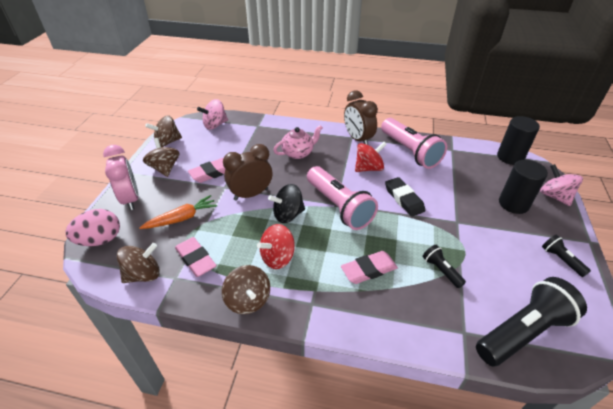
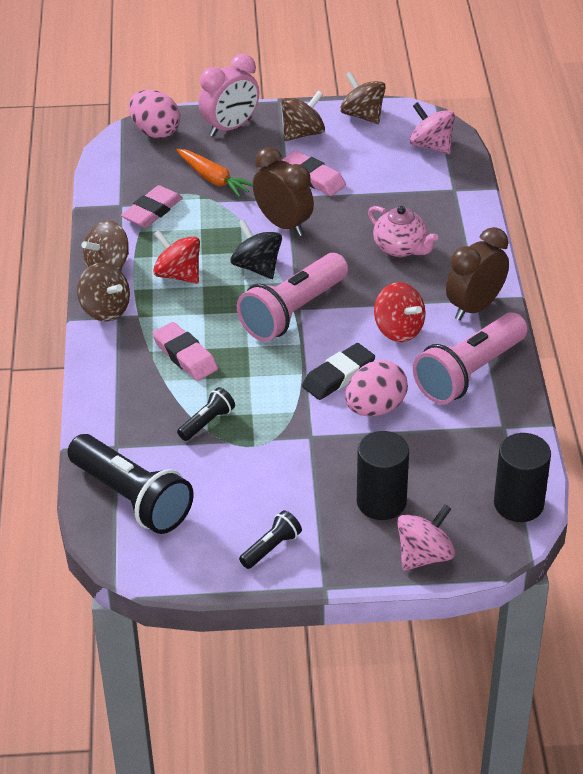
camera: 75 degrees right, 0 degrees up
brown spinning top [117,243,160,283] -> brown spinning top moved to [77,263,130,322]
none -> pink egg [345,360,408,417]

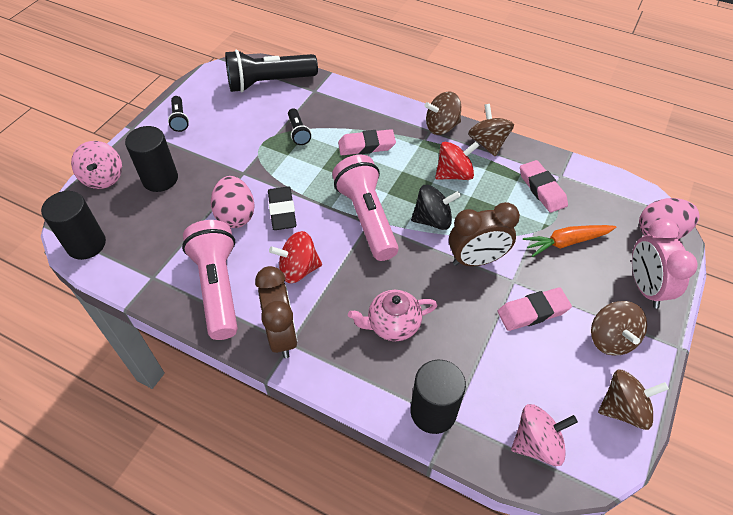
camera: 120 degrees right, 10 degrees up
none -> black cylinder [411,360,466,434]

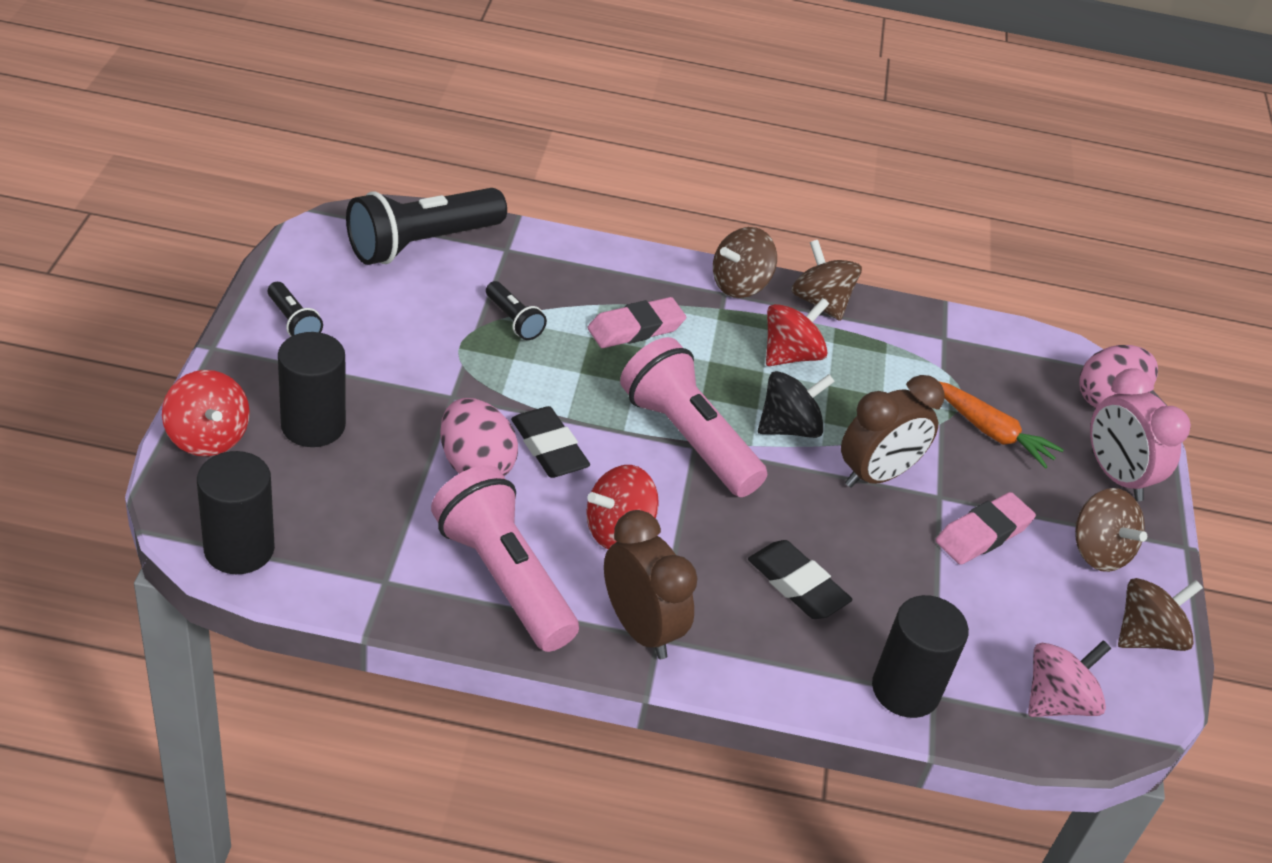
camera: 25 degrees left, 10 degrees down
pink spinning top [71,141,122,189] -> red spinning top [162,370,250,456]
pink teapot [348,290,437,341] -> black eraser [748,540,853,619]
pink eraser [520,160,568,213] -> none
orange carrot [523,225,616,257] -> orange carrot turned 105 degrees counterclockwise [940,382,1064,469]

